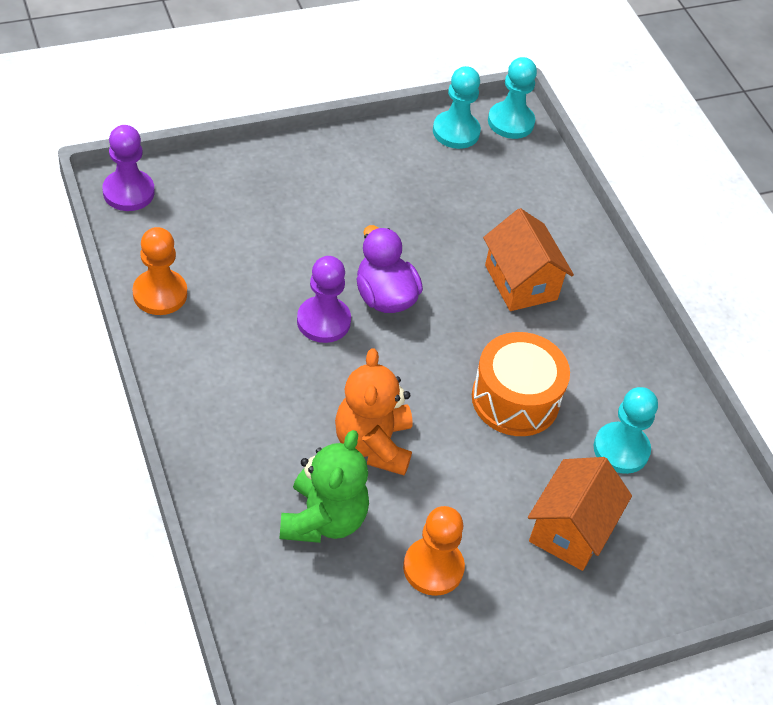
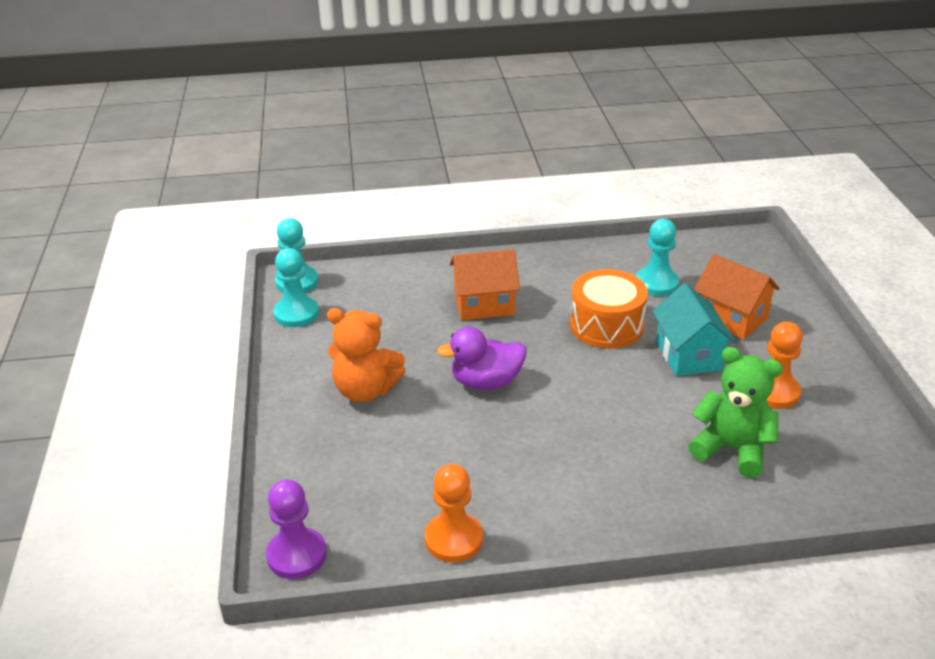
camera: 70 degrees left, 15 degrees down
purple pawn [297,256,351,343] -> none
orange teddy bear [335,348,413,476] -> orange teddy bear moved to [327,308,406,402]
none -> turquoise house [652,283,736,376]

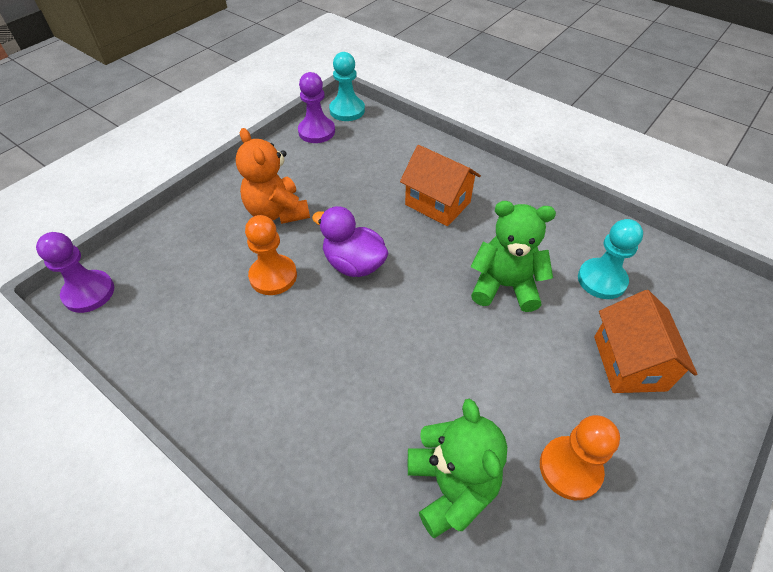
camera: 45 degrees right, 15 degrees up
turquoise pawn [273,248,319,327] -> purple pawn [298,72,335,143]
orange pawn [425,464,483,563] -> orange pawn moved to [245,215,297,295]
orange drum [570,269,648,349] -> green teddy bear [471,201,556,312]
turquoise house [652,283,736,376] -> none

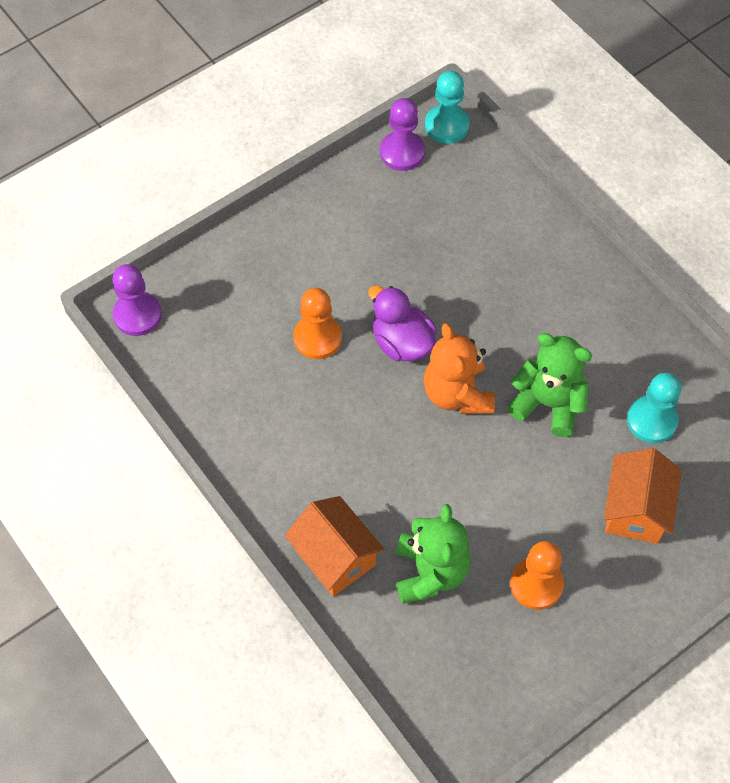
camera: 15 degrees right, 10 degrees up
orange teddy bear [236,128,310,224] -> orange teddy bear moved to [424,323,495,414]
orange house [400,145,481,226] -> orange house moved to [285,496,384,596]

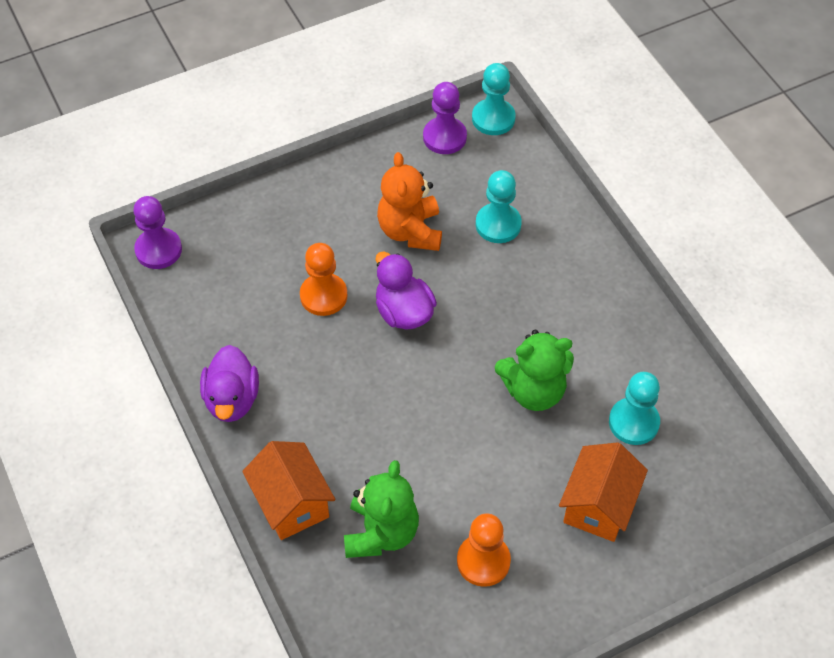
camera: 10 degrees right, 5 degrees down
orange teddy bear [424,323,495,414] -> orange teddy bear moved to [377,152,442,251]
green teddy bear [507,333,592,437] -> green teddy bear turned 135 degrees clockwise [495,330,574,411]
none -> purple duck [200,345,259,422]
none -> turquoise pawn [476,170,522,243]

